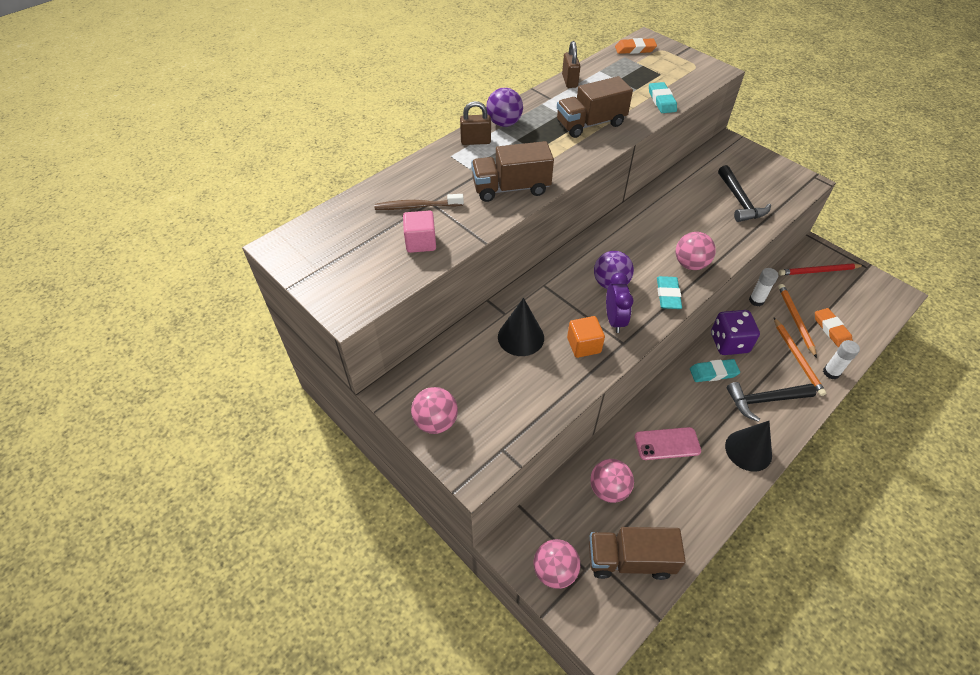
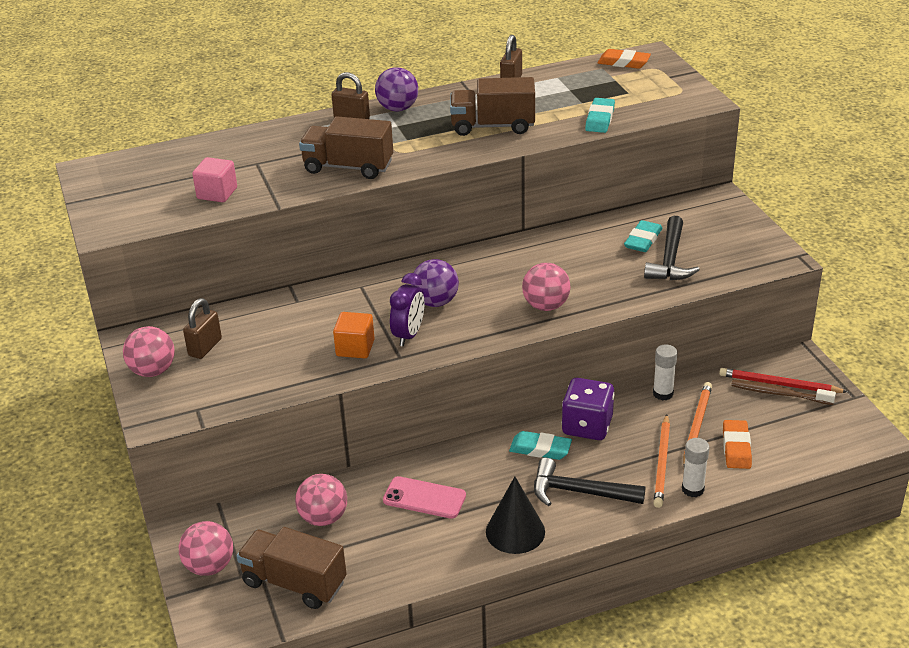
camera: 25 degrees right, 15 degrees down
brown toothbrush [374,194,464,210] -> brown toothbrush moved to [731,380,836,405]
black cone [498,298,544,356] -> none
turquoise eraser [657,276,682,309] -> turquoise eraser moved to [624,220,662,252]
none -> brown padlock [183,298,222,359]

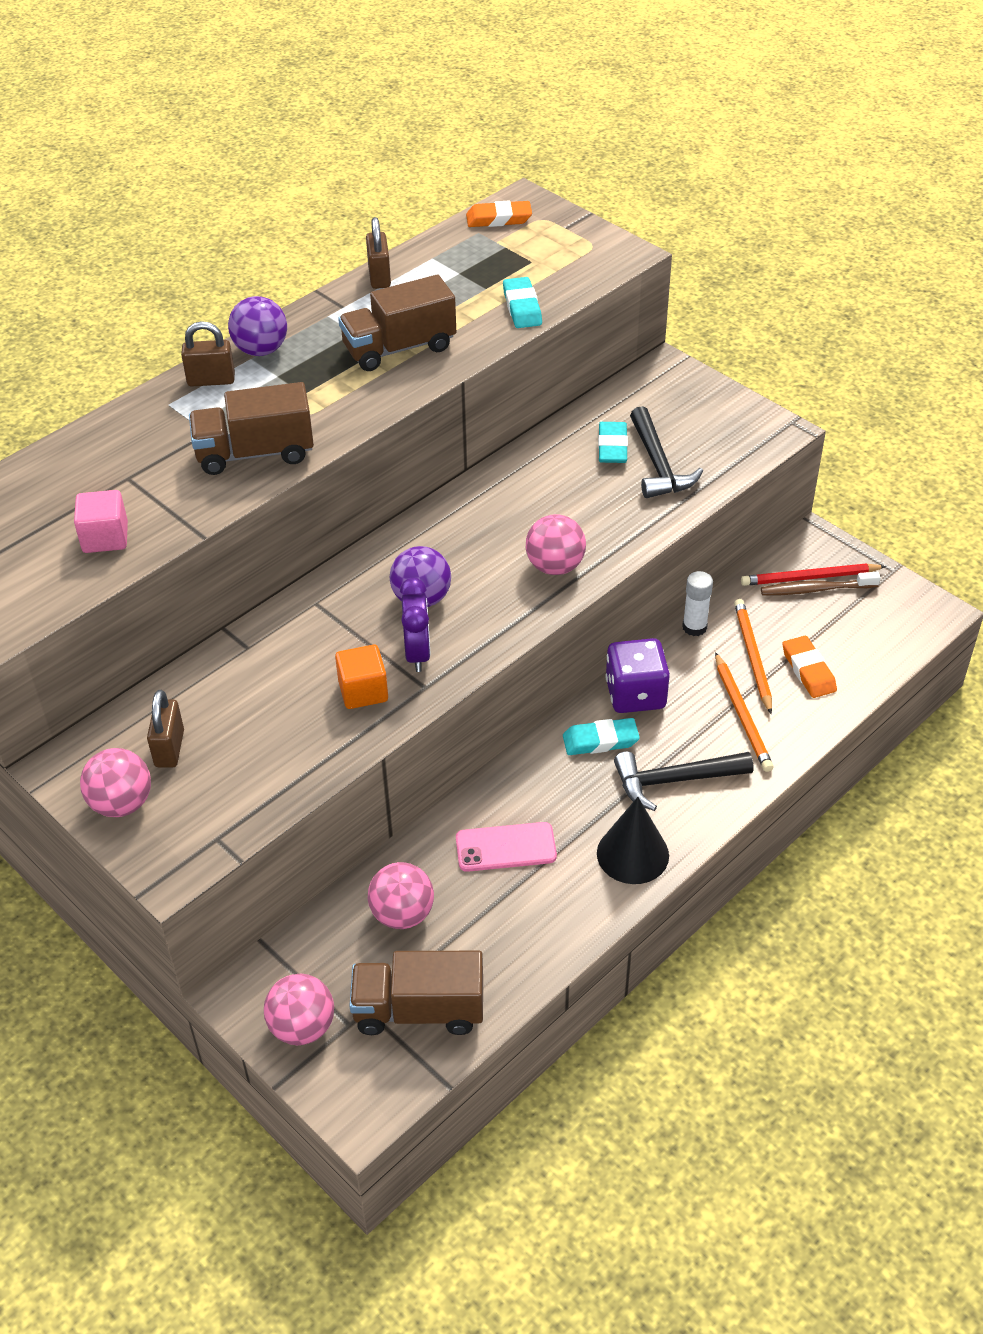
camera: 25 degrees left, 10 degrees up
white glue stick [682,438,709,497] -> none

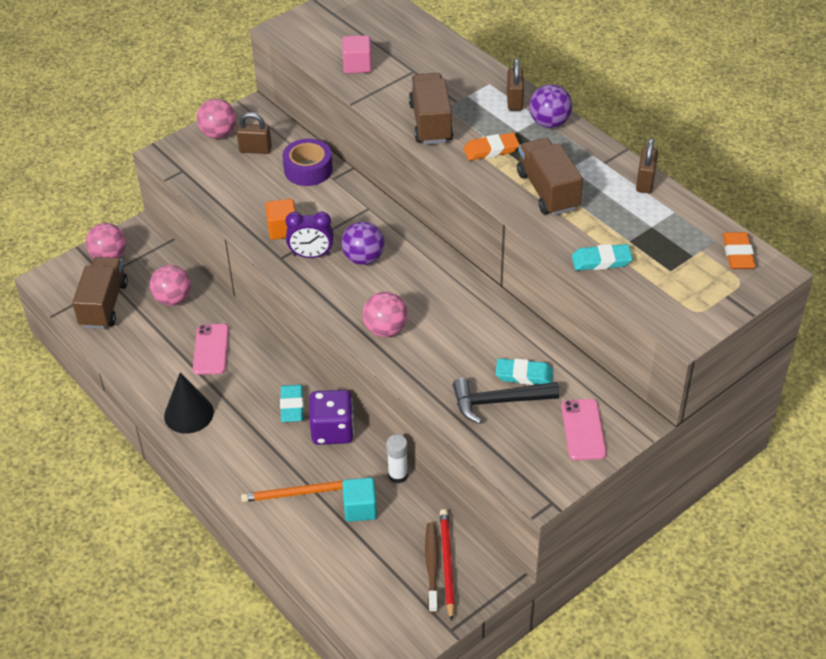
camera: 95 degrees right, 0 degrees up
brown padlock [366,217,391,289] -> brown padlock turned 75 degrees counterclockwise [636,138,658,193]
black hammer [614,751,753,811] -> none
orange pencil [734,599,772,714] -> turquoise cube [342,478,377,522]
orange eraser [782,636,837,698] -> orange eraser moved to [463,133,520,161]
none -> purple tape [282,139,333,186]
none -> pink phone [561,399,607,460]

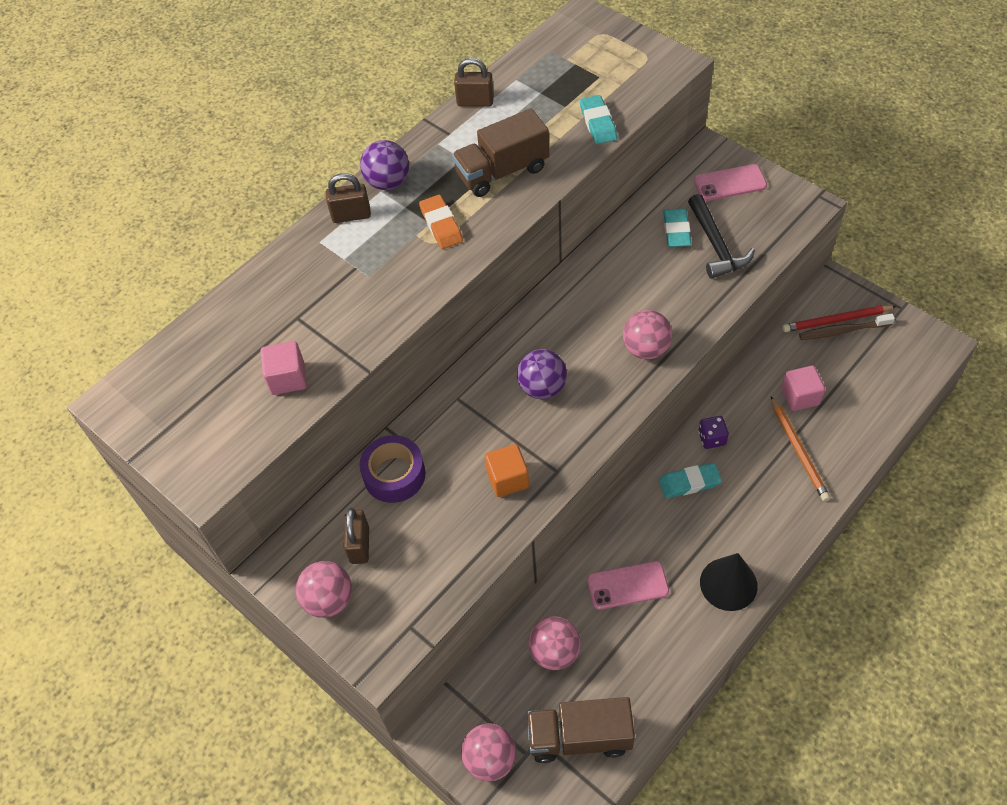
camera: 95 degrees left, 10 degrees up
purple clock [285,212,334,258] -> none
purple dice [309,390,354,445] -> purple dice [698,416,729,449], size x0.55
turquoise cube [342,478,377,522] -> pink cube [781,366,825,411]
white glue stick [386,435,408,484] -> none
brown truck [409,73,453,144] -> none
orange eraser [723,232,756,269] -> none

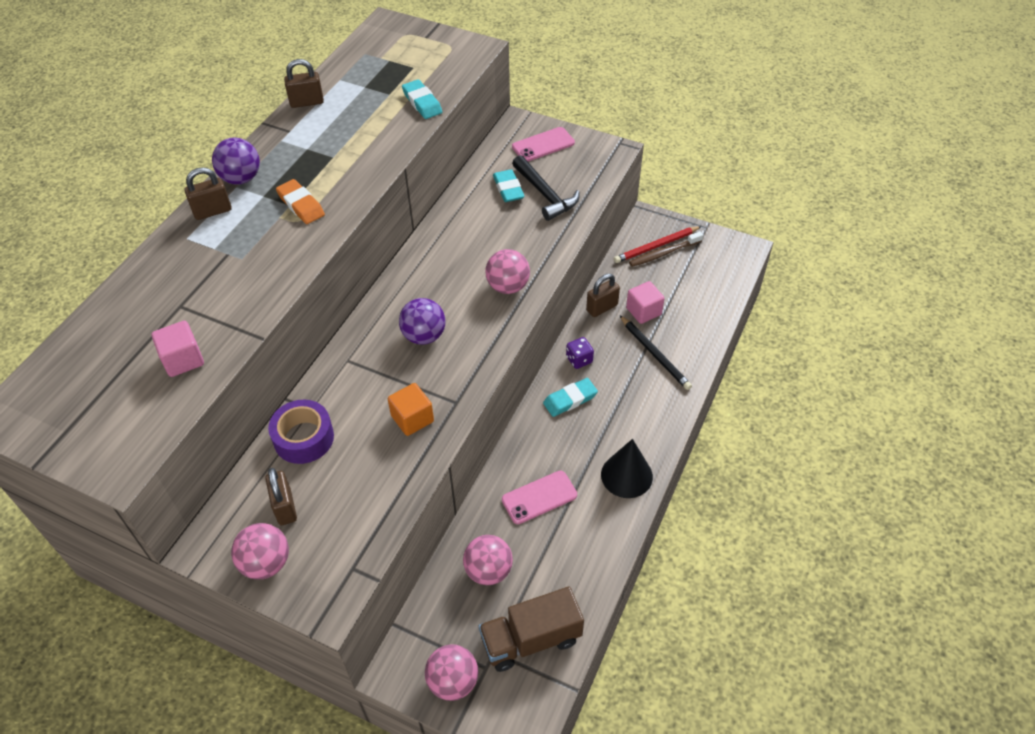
camera: 20 degrees left, 5 degrees down
brown truck [452,108,549,197] -> none
orange pencil [771,396,830,501] -> black pencil [620,315,692,390]
none -> brown padlock [586,274,620,317]

